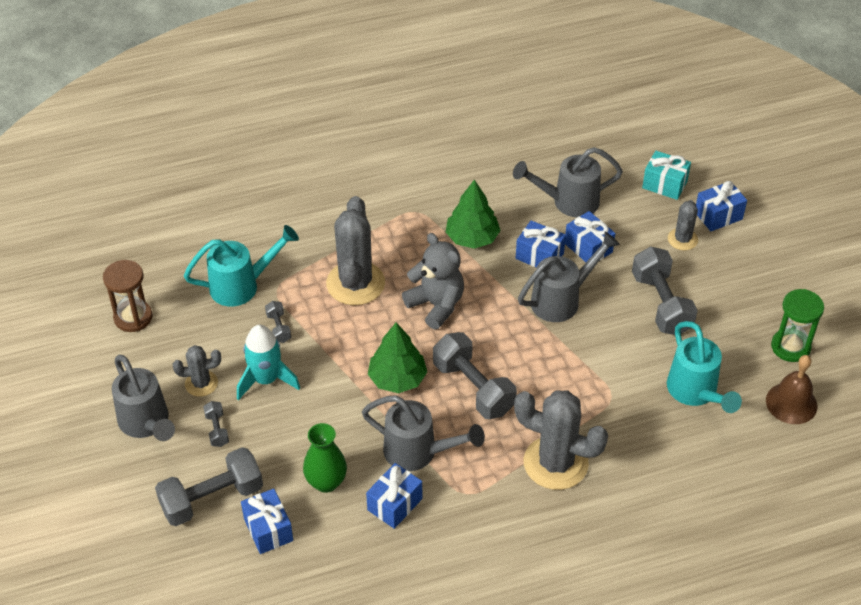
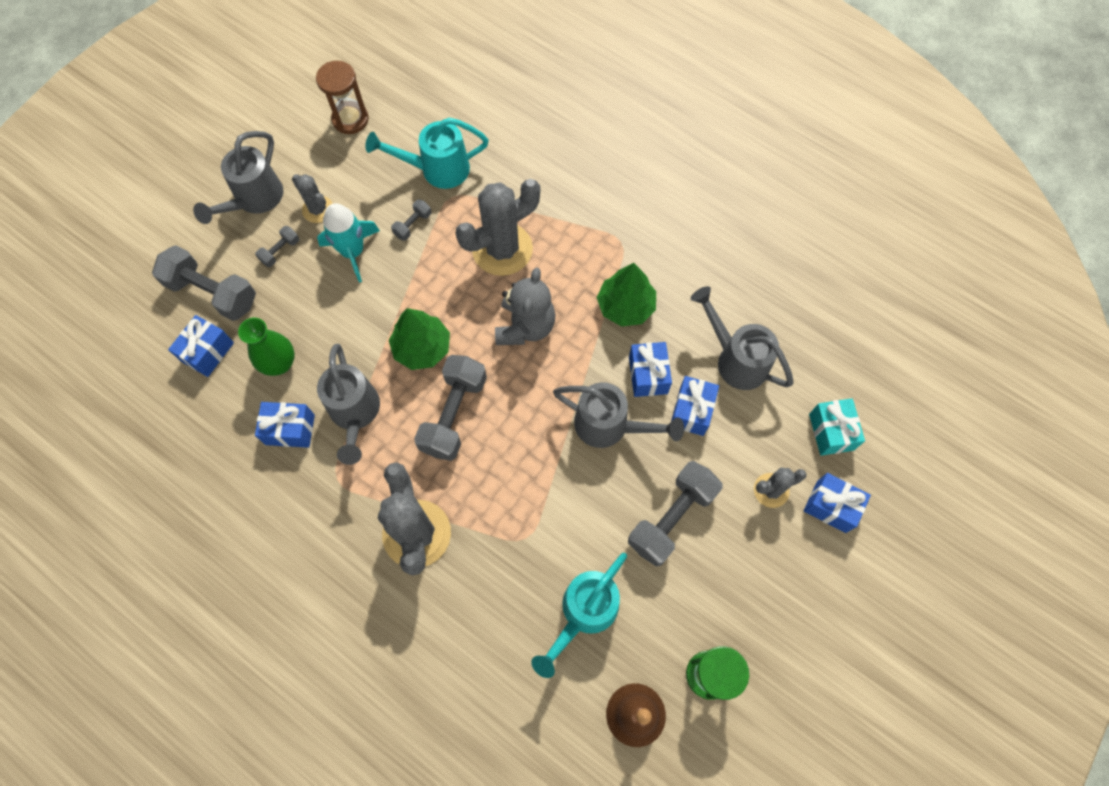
camera: 55 degrees right, 20 degrees up
turquoise watering can [184,225,299,307] -> turquoise watering can turned 135 degrees clockwise [365,118,489,189]

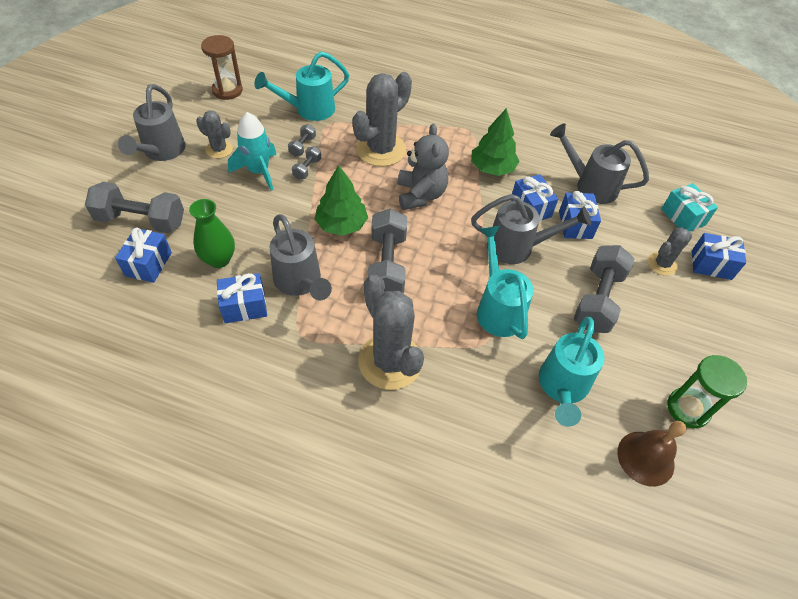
camera: 20 degrees left, 15 degrees down
grey dumbbell [255,226,299,267] -> grey dumbbell moved to [292,146,321,180]
none -> turquoise watering can [477,226,533,339]

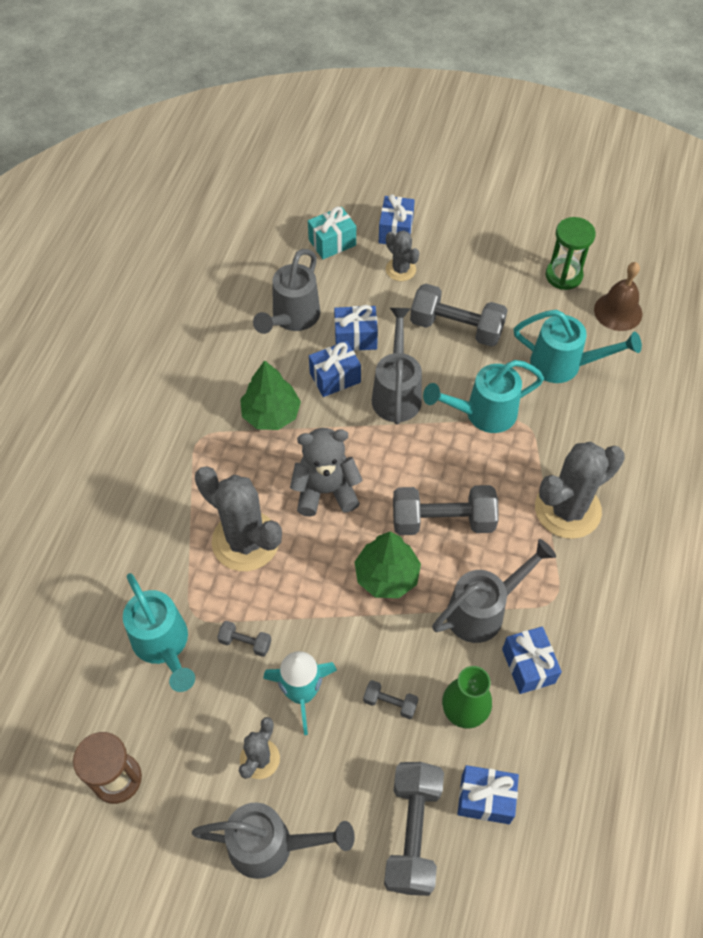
camera: 90 degrees left, 5 degrees up
grey dumbbell [292,146,321,180] -> grey dumbbell moved to [363,680,419,719]

